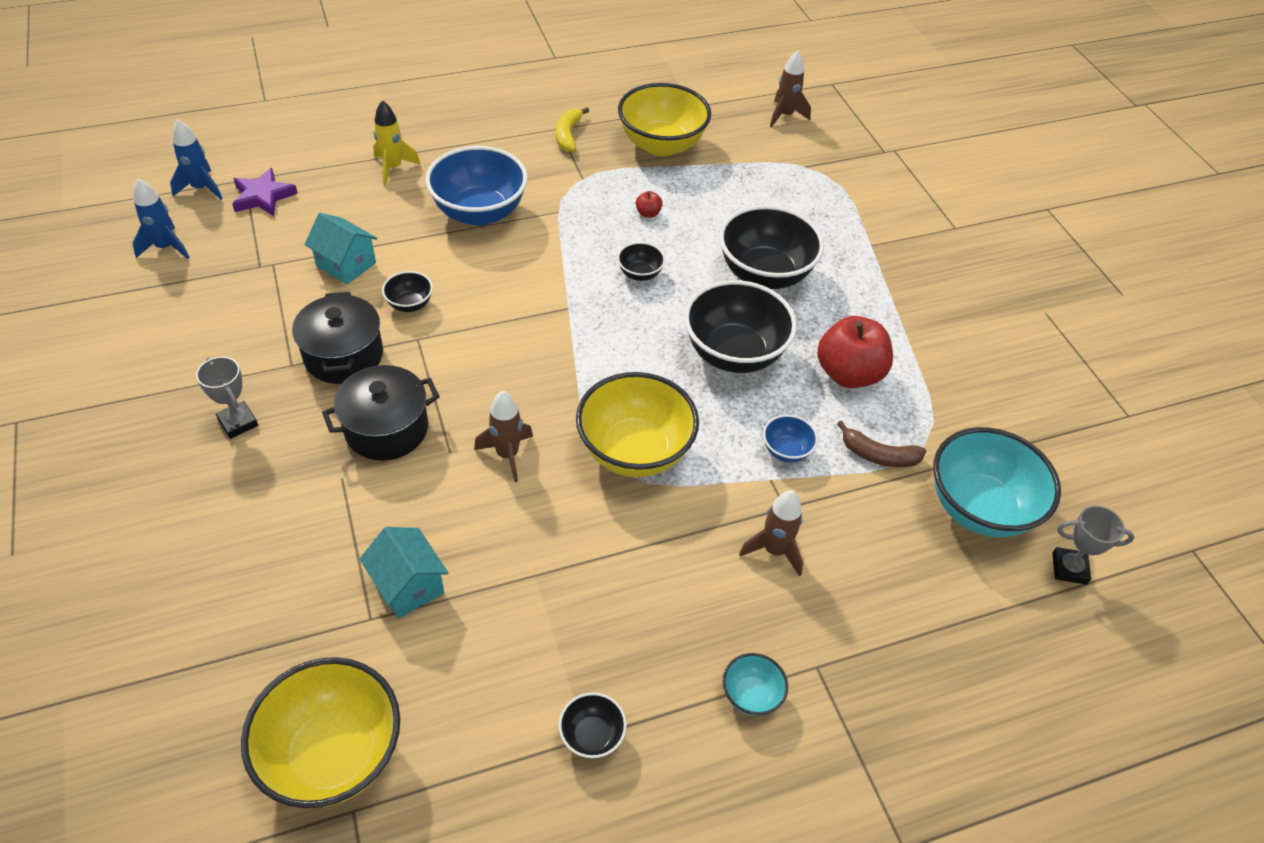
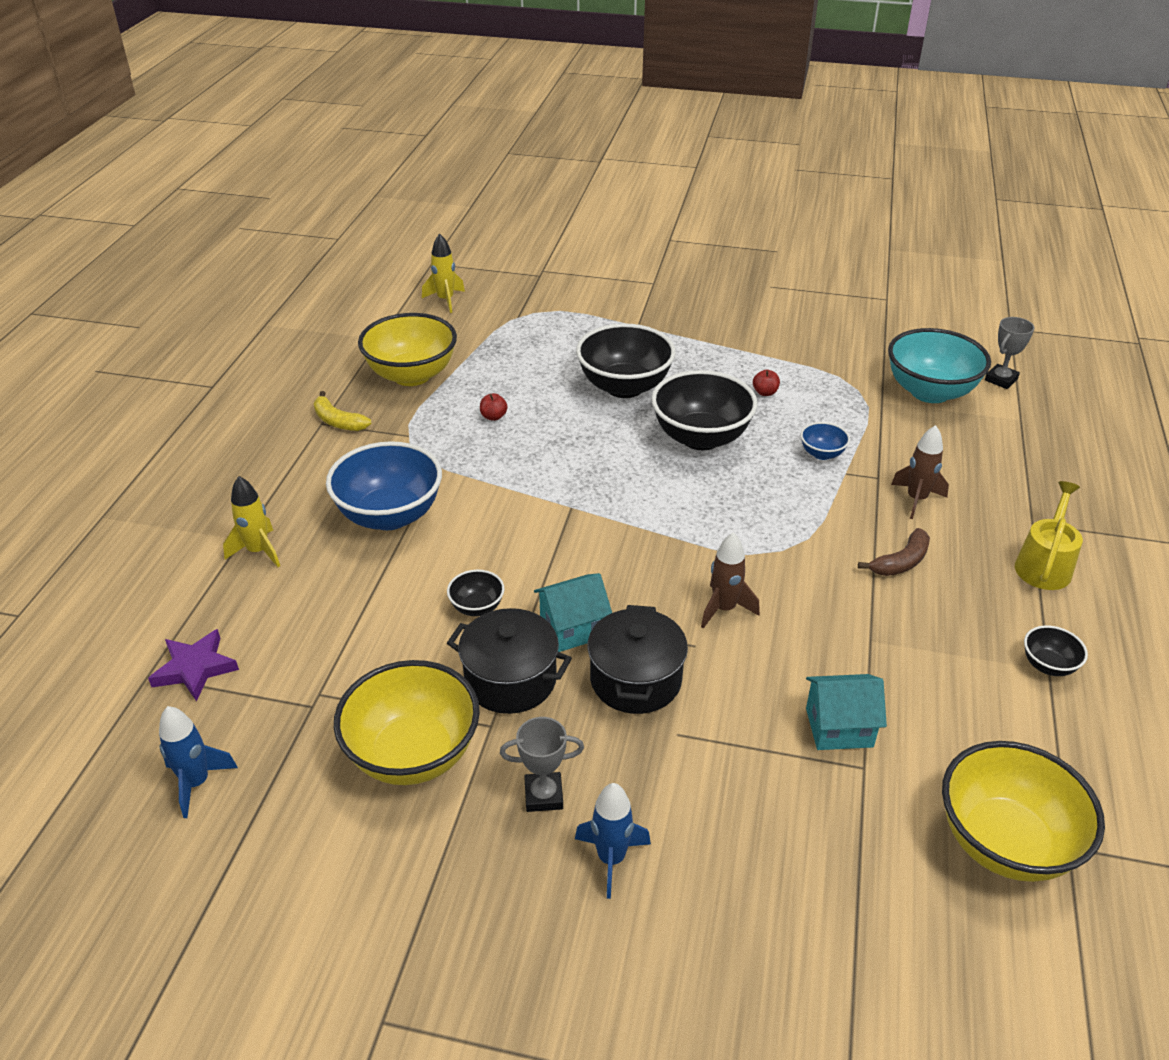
camera: 55 degrees left, 10 degrees down
blue rocket [170,119,223,200] -> blue rocket moved to [575,783,651,899]
turquoise house [304,213,377,285] -> turquoise house moved to [534,573,612,652]
yellow bowl [576,372,699,477] -> yellow bowl moved to [334,660,480,785]
black bowl [617,242,665,281] -> none
turquoise bowl [723,653,788,716] -> yellow watering can [1015,481,1083,590]
brown rocket [770,50,811,127] -> yellow rocket [422,233,465,313]
red apple [817,316,893,388] -> red apple [753,370,780,396], size x0.42
brown banana [837,421,926,467] -> brown banana moved to [858,528,930,576]

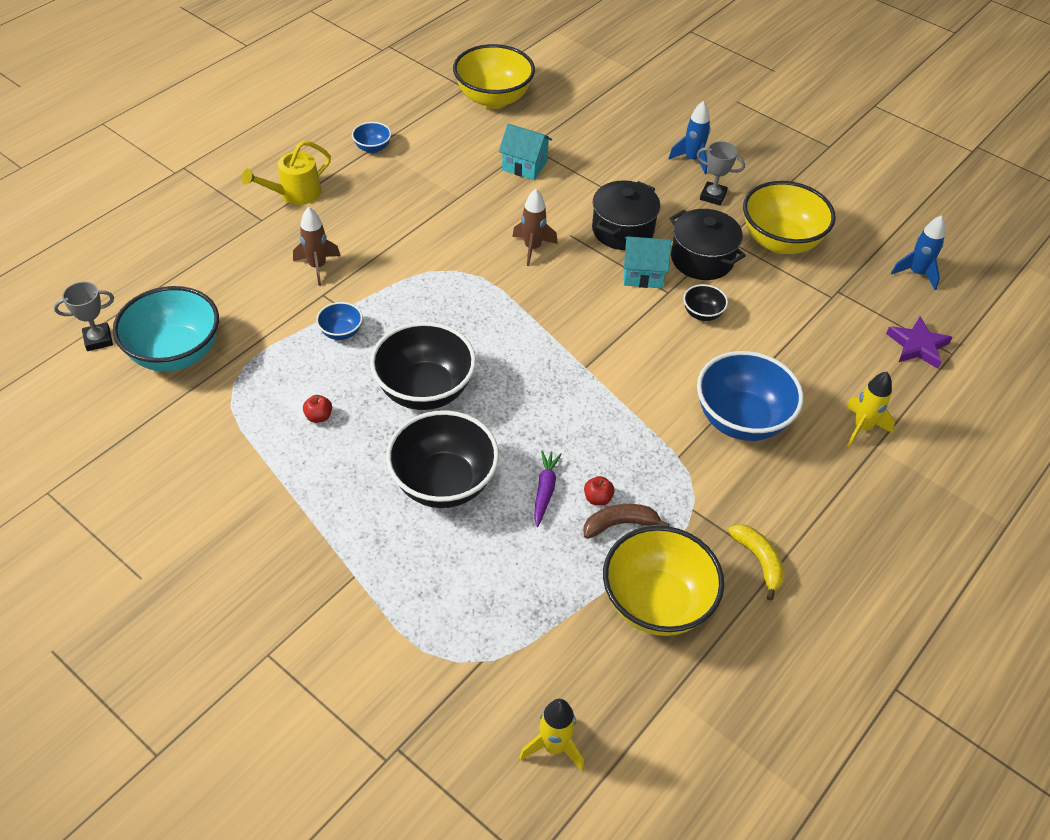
camera: 155 degrees left, 10 degrees up
brown banana [858,528,930,576] -> brown banana moved to [583,504,670,539]
black bowl [1024,625,1088,676] -> blue bowl [352,122,391,153]
none -> purple carrot [534,450,562,527]

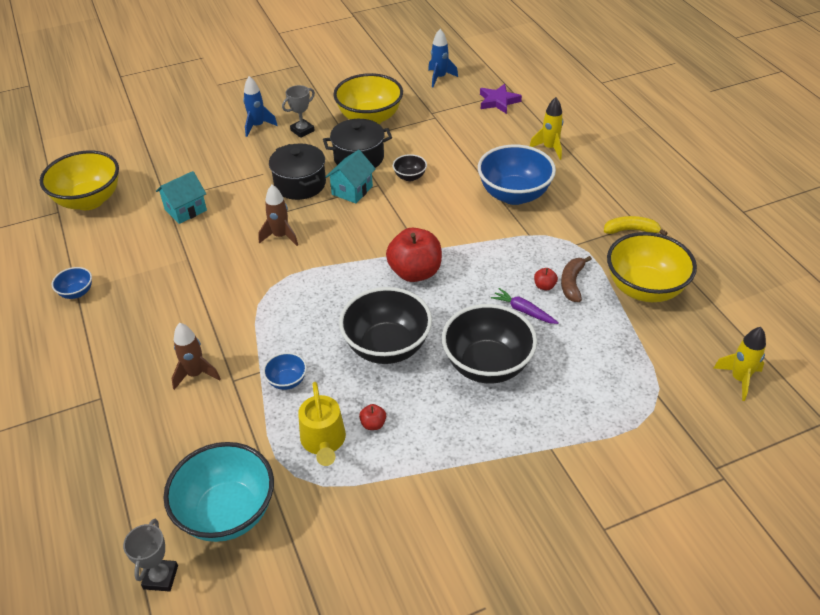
camera: 60 degrees left, 5 degrees down
yellow watering can [242,141,331,205] -> yellow watering can moved to [298,382,346,466]
none -> red apple [386,228,442,282]

